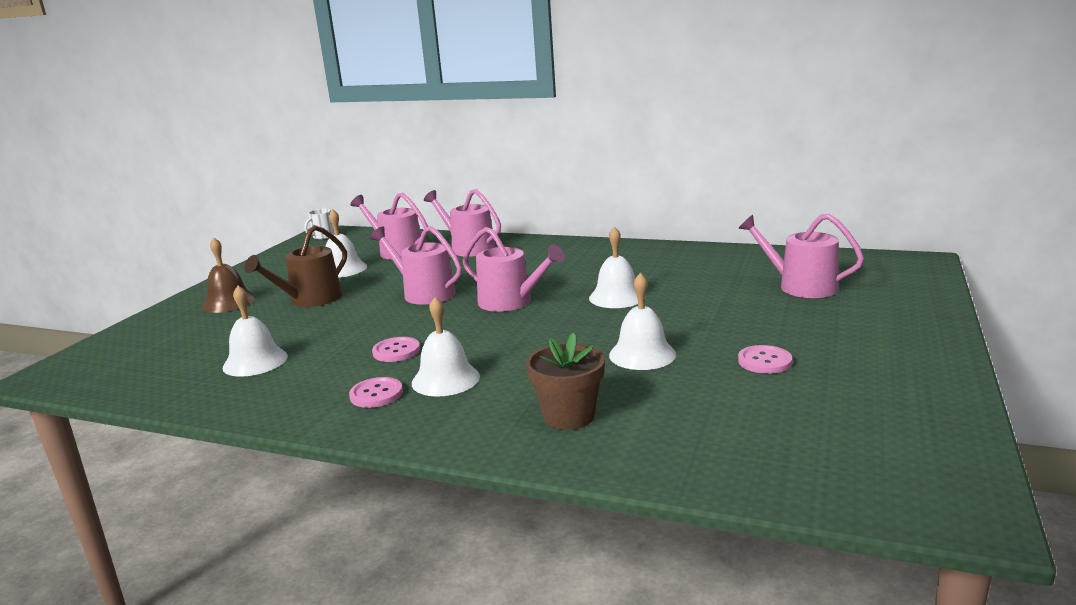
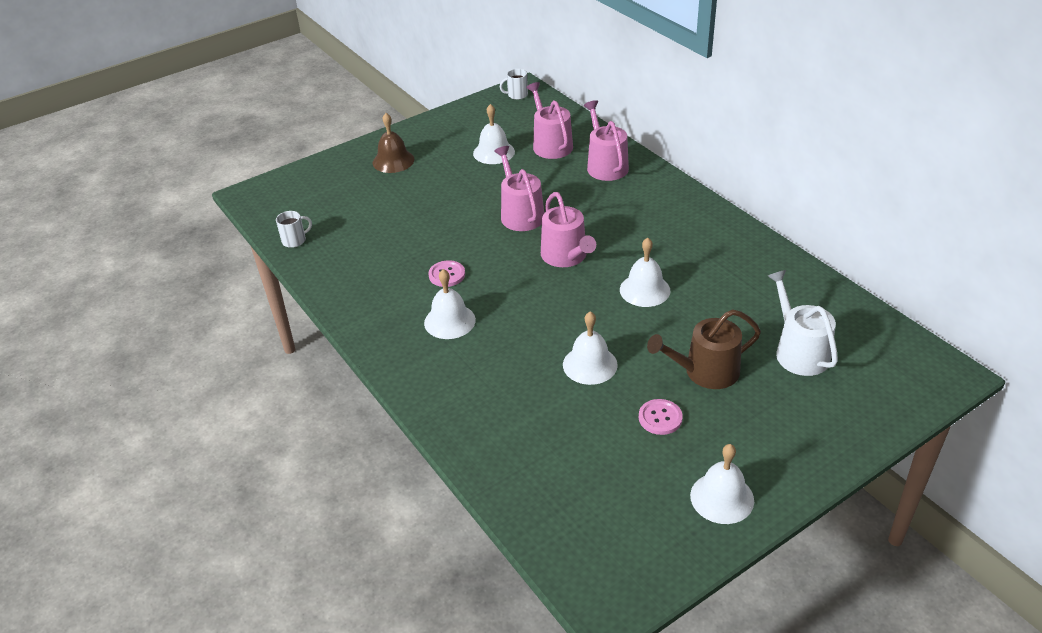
camera: 35 degrees right, 20 degrees up
white bell [222,286,288,377] -> white bell moved to [690,444,754,524]
brown watering can [244,225,347,307] -> brown watering can moved to [647,309,761,389]
pink button [349,377,403,408] -> none
brown flower pot [526,332,605,430] -> none
pink watering can [738,214,864,298] -> white watering can [768,270,838,376]
none -> white mug [276,211,312,248]

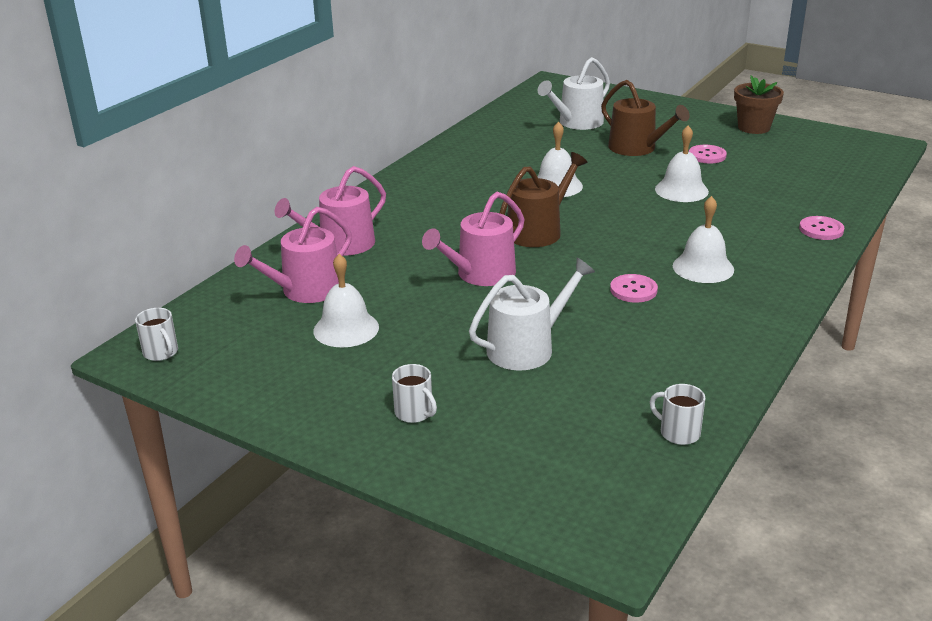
camera: 115 degrees left, 10 degrees down
brown bell [373,113,414,173] -> white mug [392,364,437,423]
pink watering can [541,192,596,267] -> brown watering can [500,152,587,247]
white bell [690,444,754,524] -> brown flower pot [734,75,784,134]
none -> white watering can [469,258,595,370]
none -> pink button [799,216,844,240]

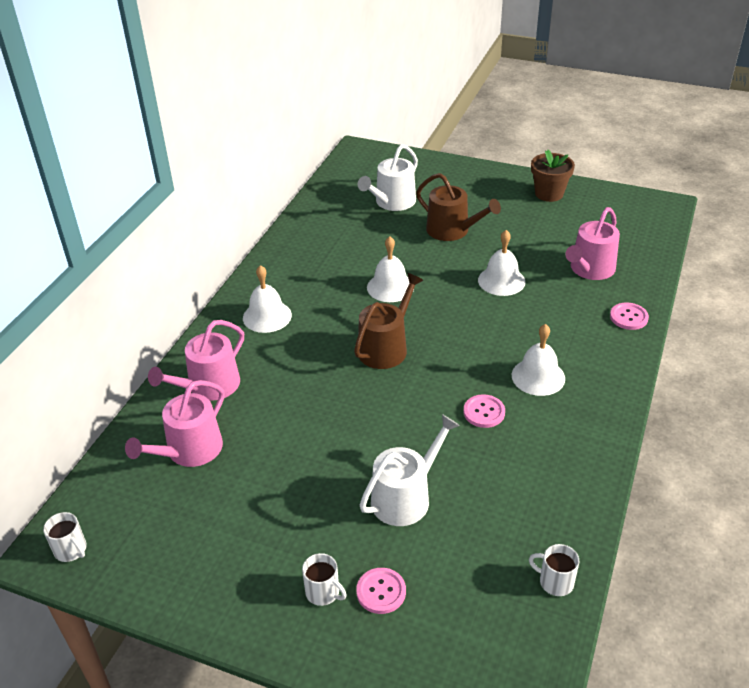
camera: 10 degrees left, 10 degrees up
white bell [313,254,379,347] -> white bell moved to [243,265,292,333]
pink watering can [422,192,525,286] -> pink watering can moved to [565,207,620,280]
pink button [689,145,727,164] -> pink button moved to [356,568,406,614]

